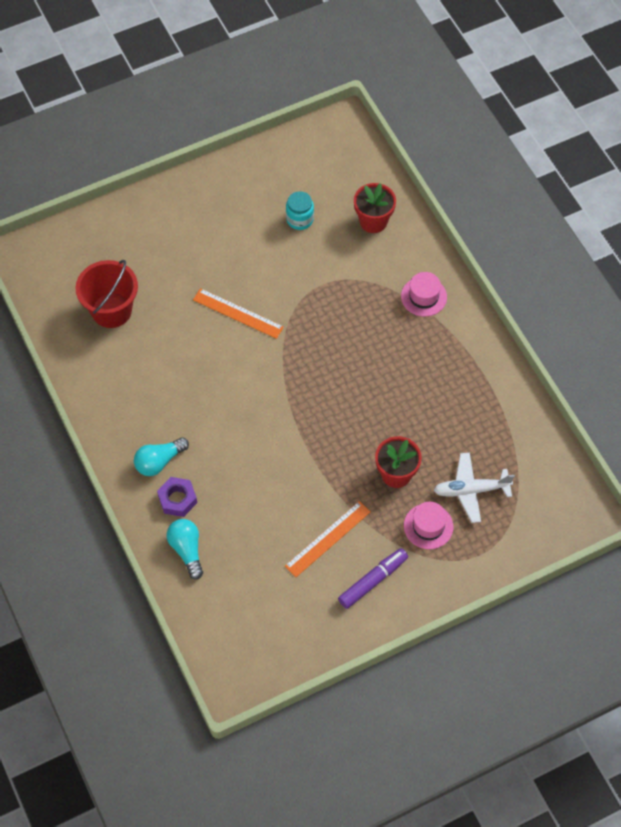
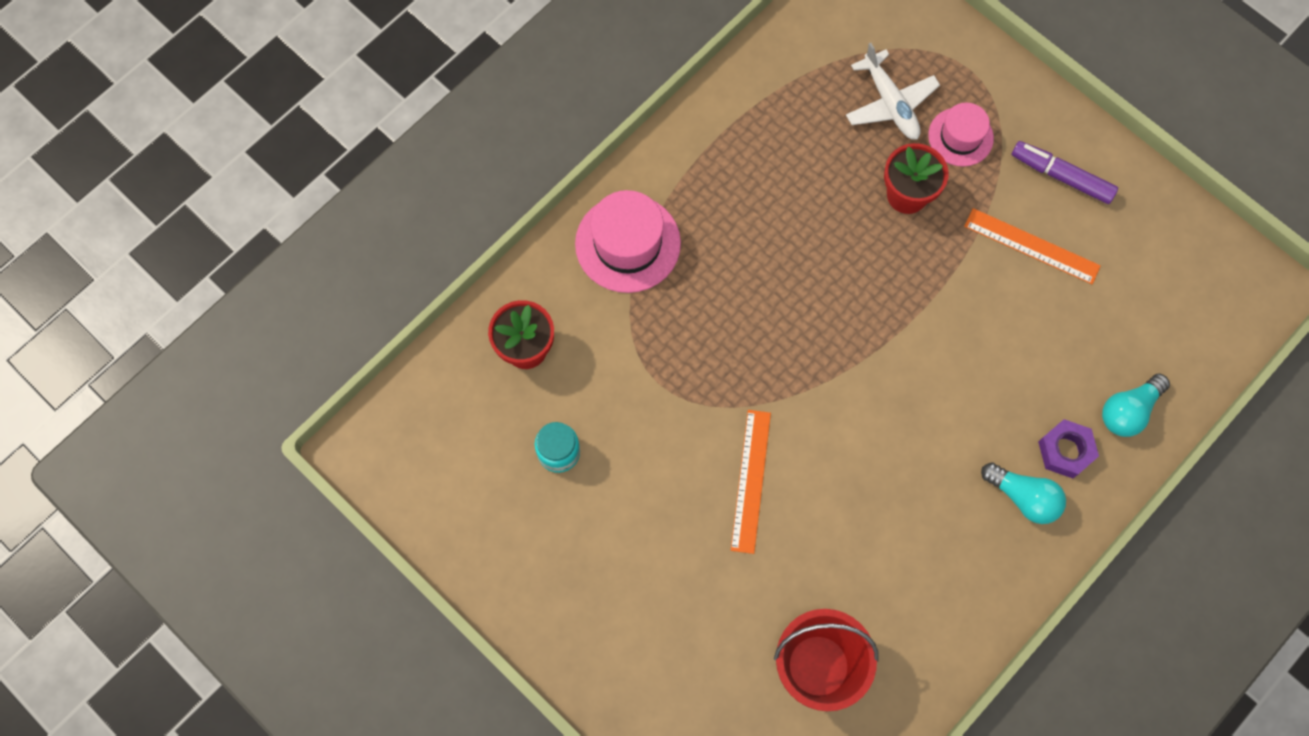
camera: 110 degrees left, 10 degrees up
pink hat [401,272,447,317] -> pink hat [575,190,681,293], size x1.58

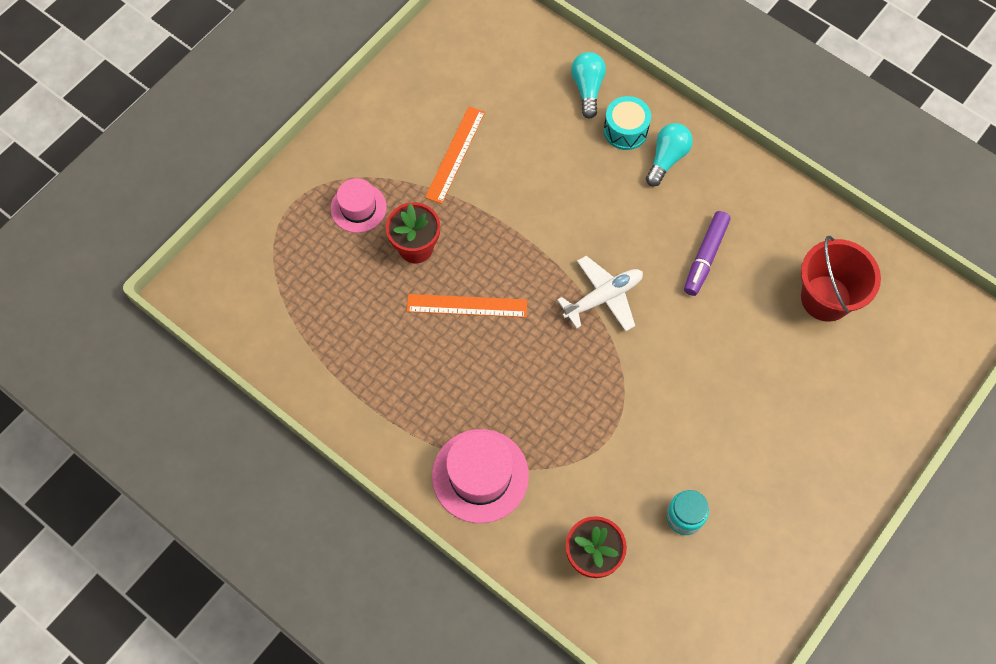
camera: 95 degrees left, 5 degrees down
orange ruler [731,410,771,554] -> orange ruler moved to [407,294,527,318]
white plane [846,43,940,140] -> white plane moved to [557,256,643,331]
purple marker [1011,141,1118,204] -> purple marker moved to [684,211,731,296]
purple nut [1038,419,1099,478] -> turquoise drum [604,96,651,150]
turquoise light bulb [1102,373,1170,437] -> turquoise light bulb turned 135 degrees counterclockwise [571,52,606,119]

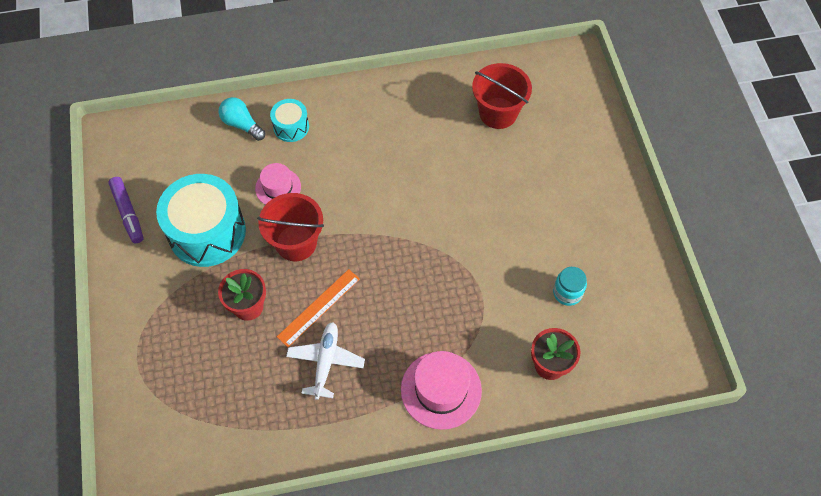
camera: 50 degrees left, 5 degrees down
pink hat [330,178,387,233] -> pink hat moved to [255,163,301,205]
orange ruler [425,106,485,204] -> turquoise drum [156,174,246,267]
white plane [557,256,643,331] -> white plane moved to [286,322,365,400]
turquoise light bulb [646,123,693,186] -> none
purple marker [684,211,731,296] -> purple marker moved to [108,177,143,243]
none -> red bucket [257,193,324,261]

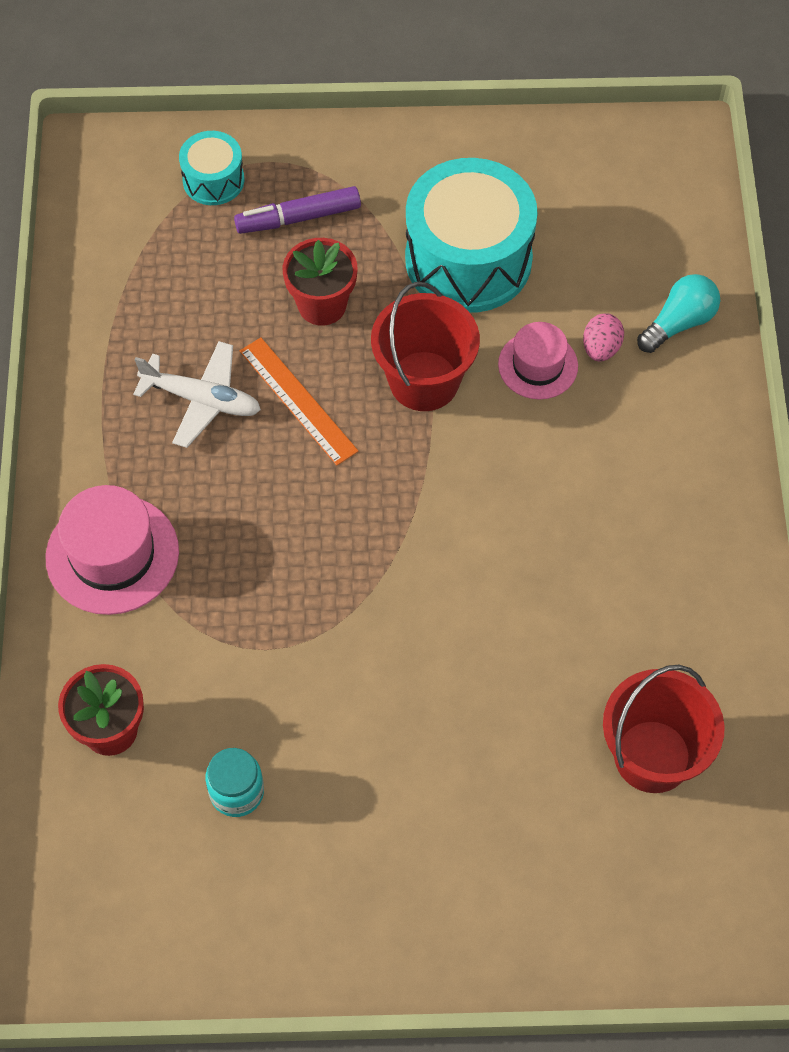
camera: 100 degrees right, 0 degrees up
purple marker [108,177,143,243] -> purple marker moved to [234,186,361,234]
turquoise drum [270,99,309,142] -> turquoise drum moved to [179,131,244,205]
none -> pink egg [583,313,624,361]

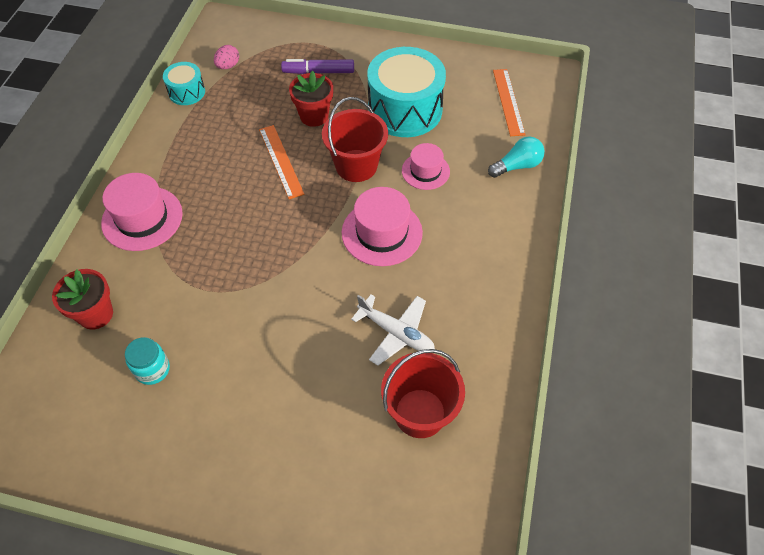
camera: 15 degrees right, 5 degrees down
white plane [133,341,261,448] -> white plane moved to [351,295,435,366]
turquoise drum [179,131,244,205] -> turquoise drum moved to [163,62,205,105]
pink egg [583,313,624,361] -> pink egg moved to [214,45,239,69]
none -> pink hat [342,187,423,266]
none -> orange ruler [493,69,525,136]

